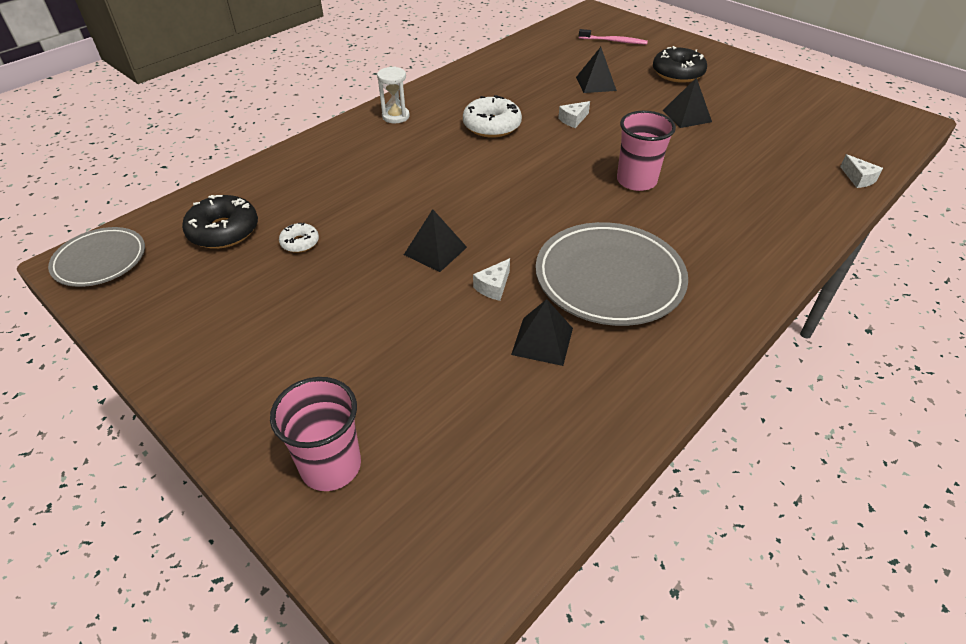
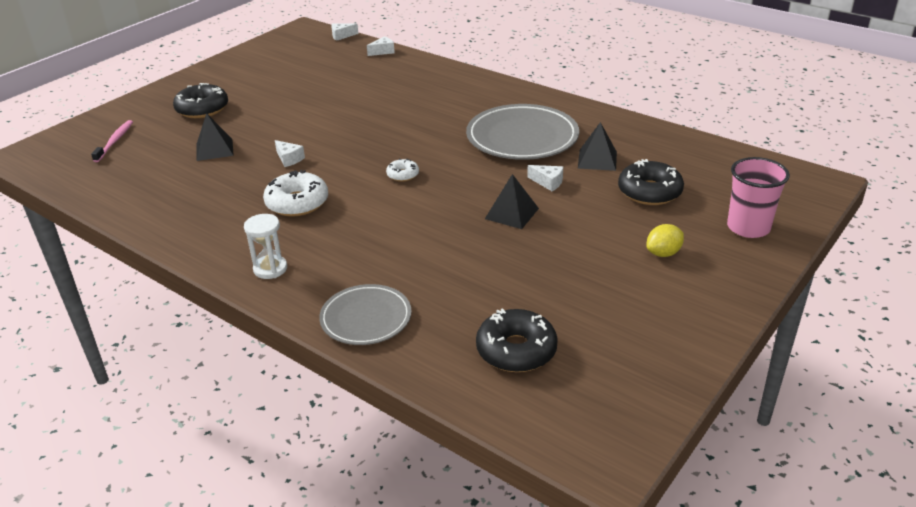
camera: 95 degrees left, 10 degrees down
grey plate [48,227,145,287] -> grey plate moved to [319,284,412,345]
white donut [279,223,319,253] -> white donut moved to [386,159,419,182]
pink cup [617,111,676,191] -> none
black pyramid [662,77,712,128] -> none
none -> white cheese [331,23,358,41]
none -> black donut [618,159,684,205]
none -> yellow lemon [646,224,684,257]

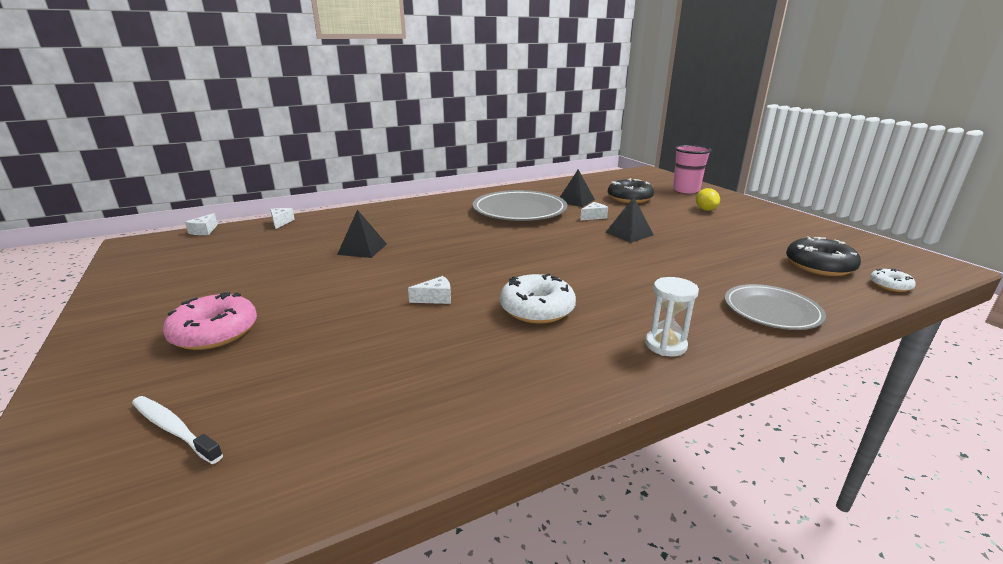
camera: 65 degrees left, 10 degrees down
pink toothbrush [91,120,133,162] -> white toothbrush [132,396,223,464]
black donut [173,83,228,118] -> pink donut [163,292,257,350]
black pyramid [196,113,234,161] -> black pyramid moved to [337,210,387,258]
white donut [386,159,419,182] -> white donut moved to [870,269,916,292]

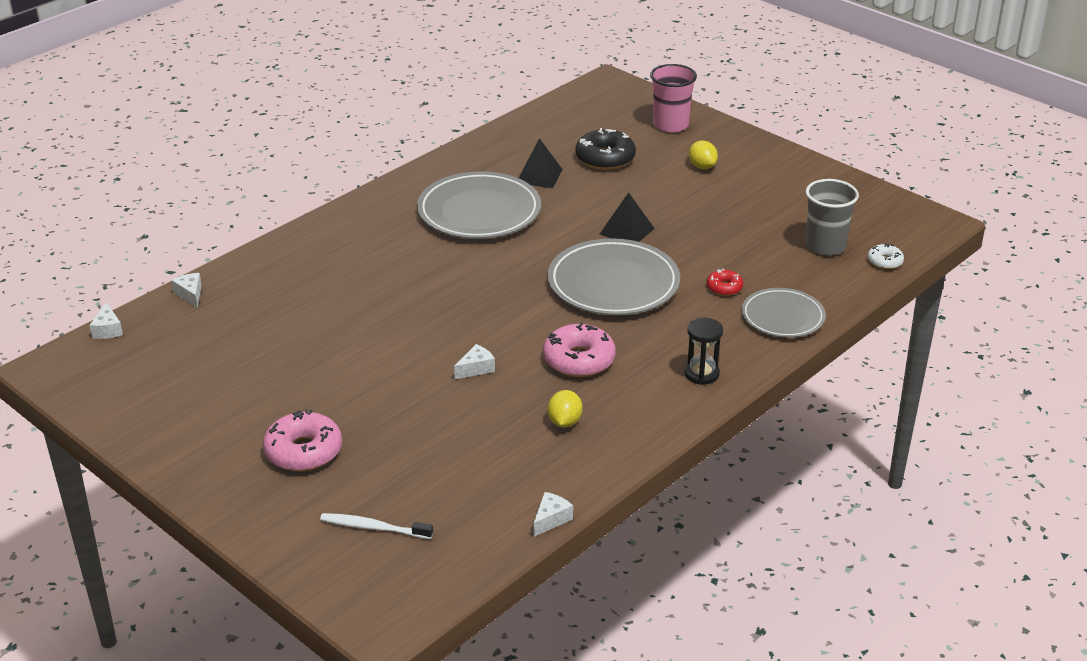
camera: 20 degrees left, 10 degrees up
black pyramid [337,210,387,258] -> none
white donut [500,273,576,324] -> pink donut [543,322,616,377]
white cheese [580,202,608,221] -> white cheese moved to [533,492,573,537]
white hourglass [645,277,699,356] -> black hourglass [684,318,723,385]
black donut [786,236,861,276] -> grey cup [805,179,859,256]
none -> grey plate [547,238,680,315]
none -> yellow lemon [548,390,583,427]
none -> red donut [707,269,743,296]

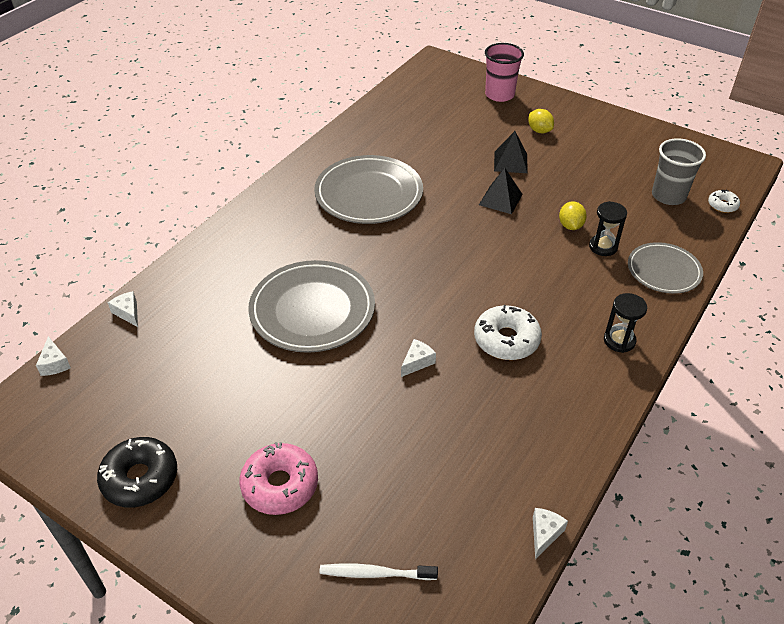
camera: 10 degrees left, 10 degrees up
black pyramid [519,138,563,188] -> black pyramid moved to [494,131,528,173]
pink donut [543,322,616,377] -> white donut [474,305,542,360]
grey plate [547,238,680,315] -> grey plate moved to [248,260,375,353]
yellow lemon [548,390,583,427] -> yellow lemon moved to [559,201,587,230]
black donut [576,128,636,170] -> black donut moved to [97,437,177,508]
red donut [707,269,743,296] -> black hourglass [589,201,627,256]

